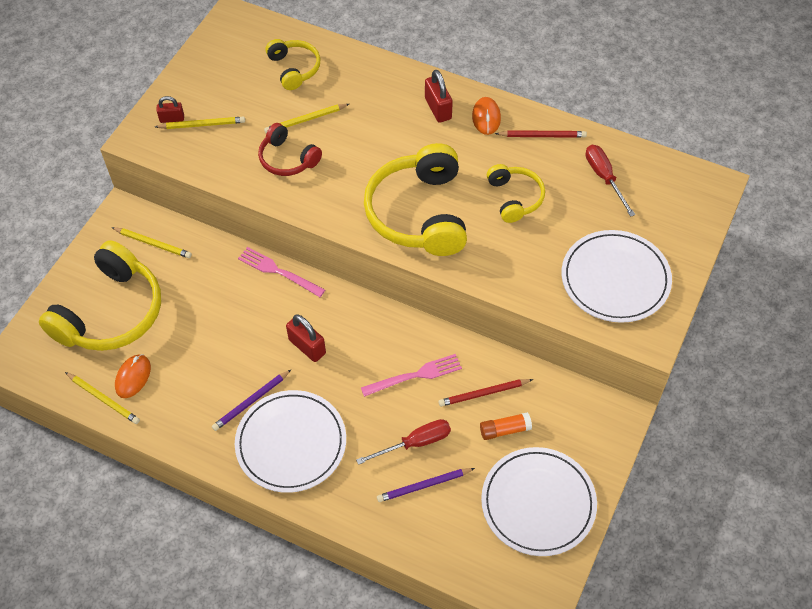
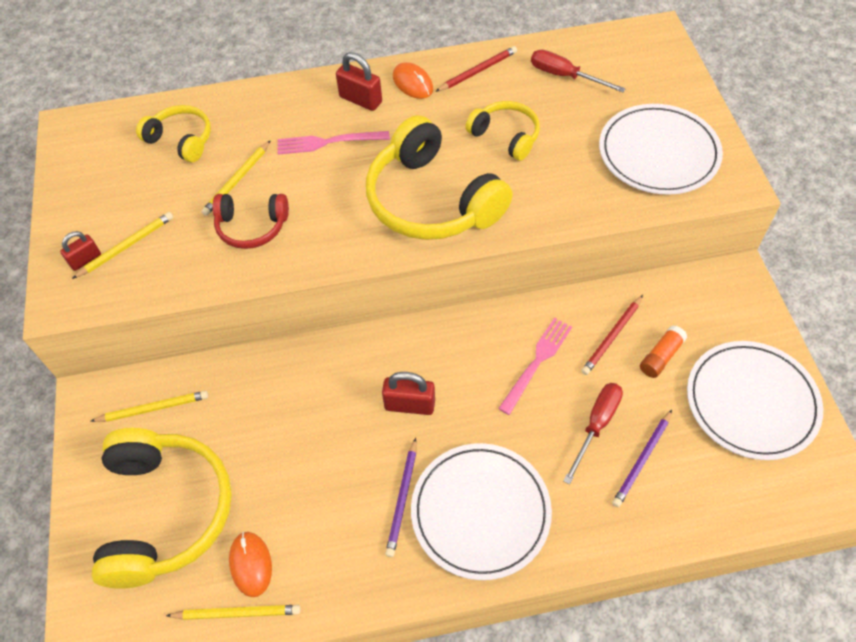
camera: 35 degrees left, 0 degrees up
pink fork [238,247,325,297] -> pink fork moved to [277,131,390,155]

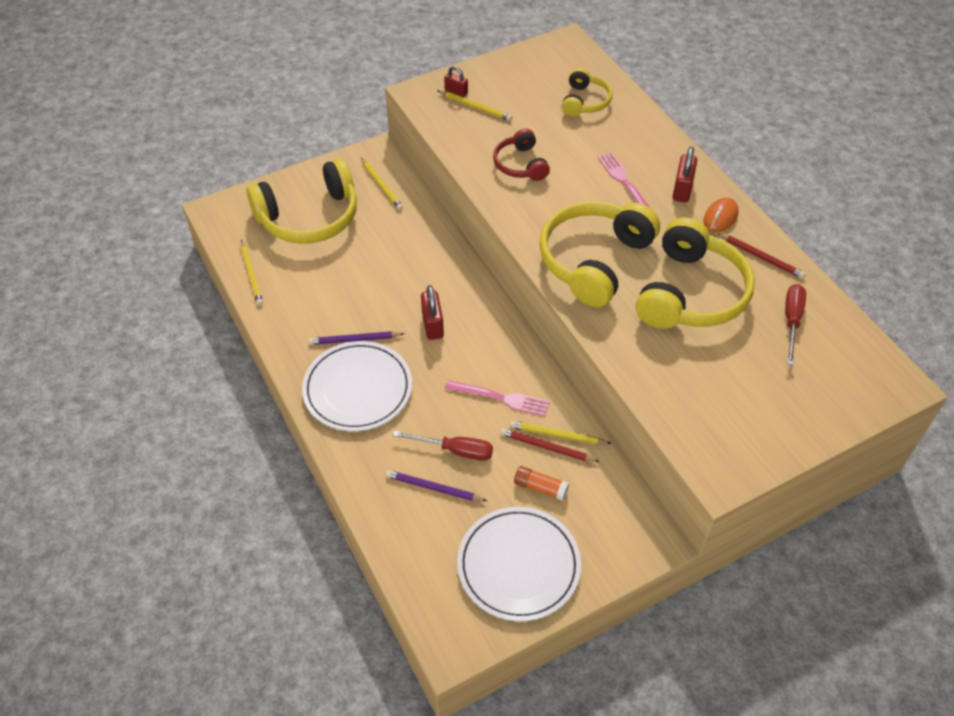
camera: 70 degrees right, 5 degrees down
yellow pencil [201,141,270,216] -> yellow pencil moved to [510,421,612,445]
orange mouse [229,532,272,597] -> none
yellow headphones [465,101,540,161] -> yellow headphones [636,218,755,329], size x1.87
white plate [599,104,723,195] -> none

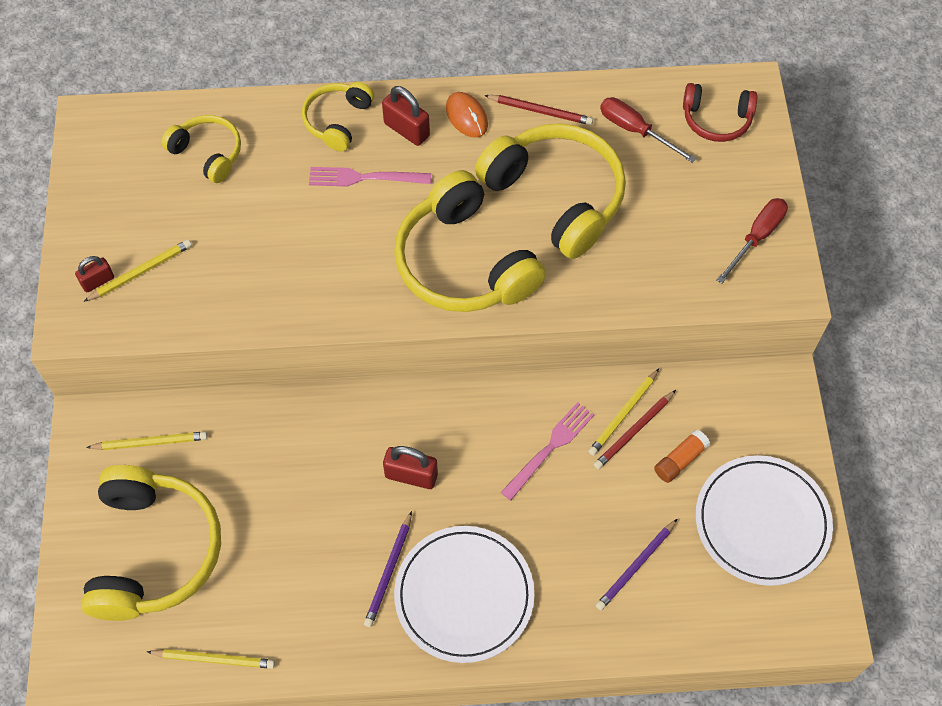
camera: 65 degrees left, 10 degrees up
red screwdriver [393,431,493,461] -> red screwdriver moved to [716,198,788,283]
red headphones [493,128,550,181] -> red headphones moved to [683,83,757,142]
red pencil [717,233,806,279] -> red pencil turned 45 degrees clockwise [484,95,593,125]
none -> yellow headphones [302,82,374,151]

